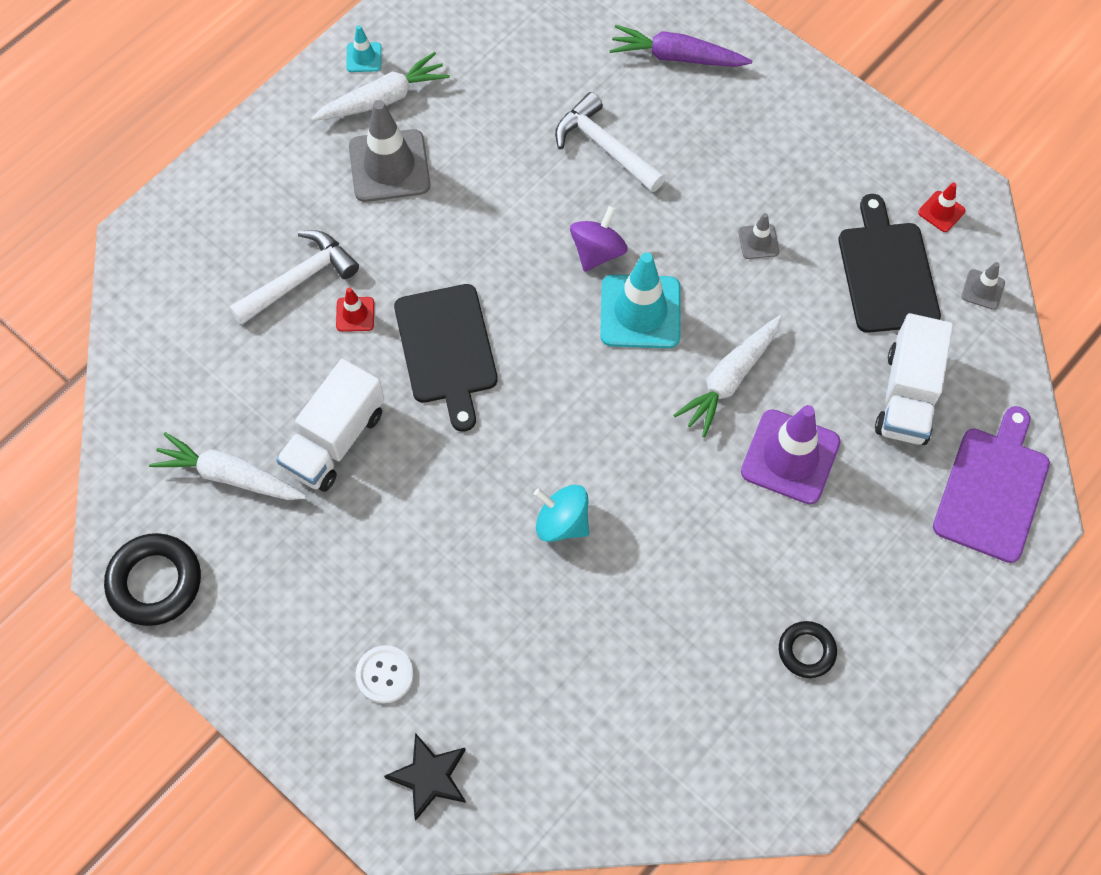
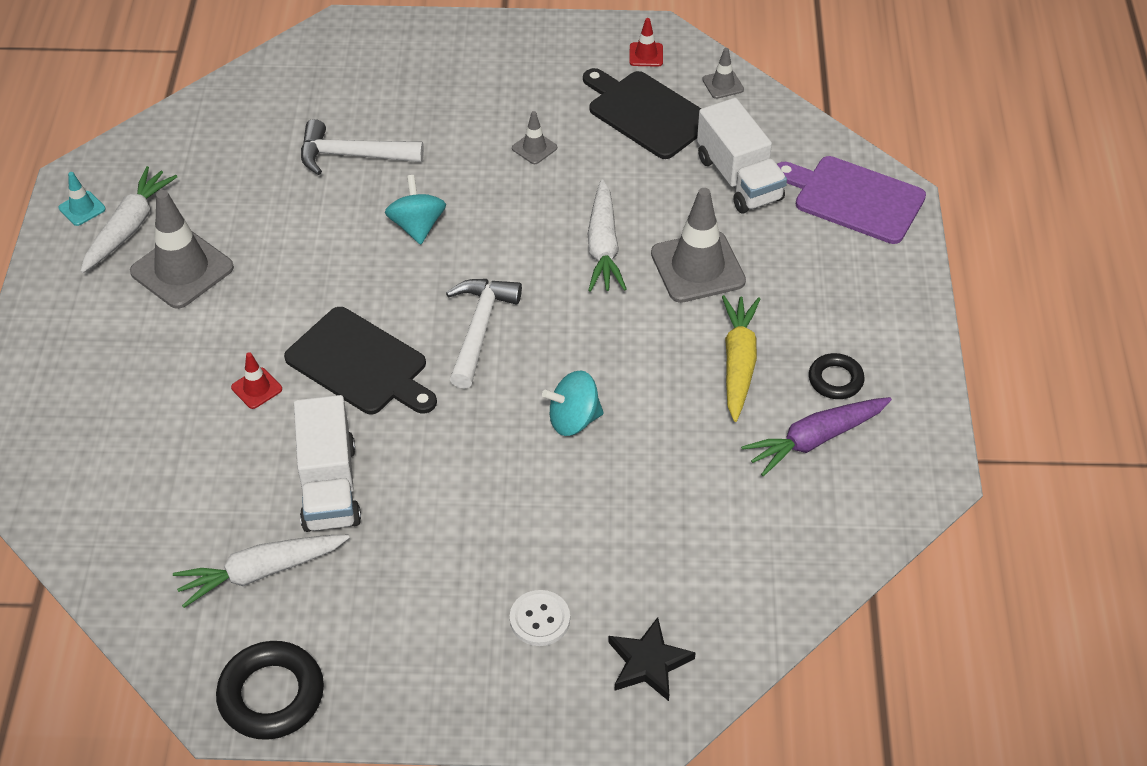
camera: 40 degrees left, 15 degrees down
white hammer [229,230,359,325] -> white hammer moved to [446,279,522,389]
purple spinning top [570,206,628,272] -> turquoise spinning top [385,175,446,245]
turquoise traffic cone [600,252,681,348] -> none
purple carrot [609,25,752,67] -> purple carrot moved to [741,397,892,476]
purple traffic cone [741,405,840,504] -> grey traffic cone [651,188,746,303]
purple cutting board [933,406,1050,563] -> purple cutting board turned 45 degrees counterclockwise [777,156,926,244]
none -> yellow carrot [722,295,760,422]

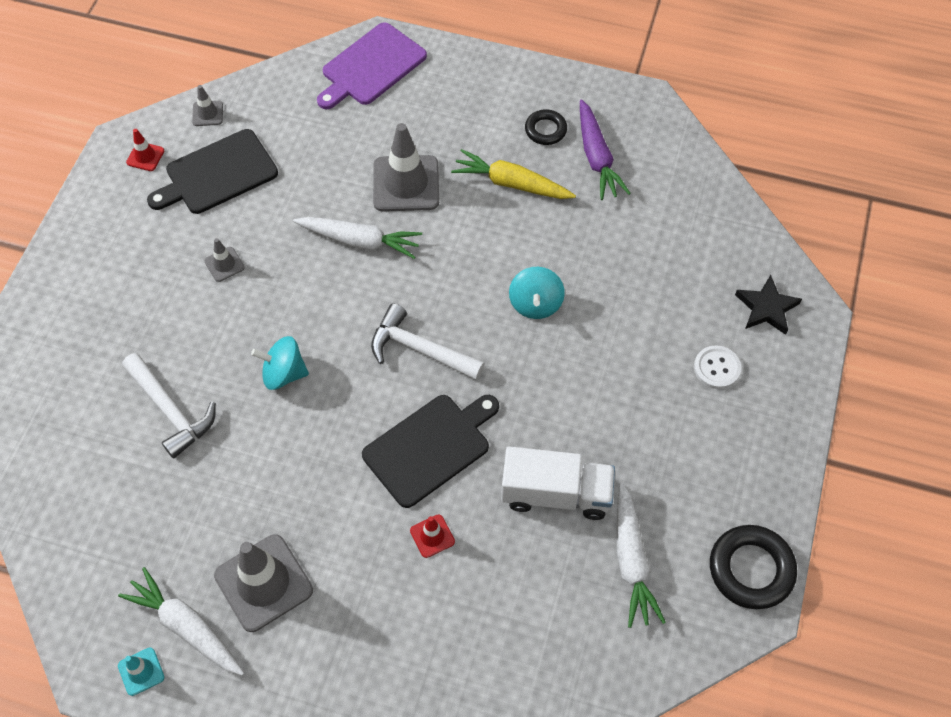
camera: 75 degrees left, 10 degrees up
white hammer [301,119,424,175] -> white hammer turned 60 degrees counterclockwise [122,353,216,459]
white truck [697,98,787,214] -> none

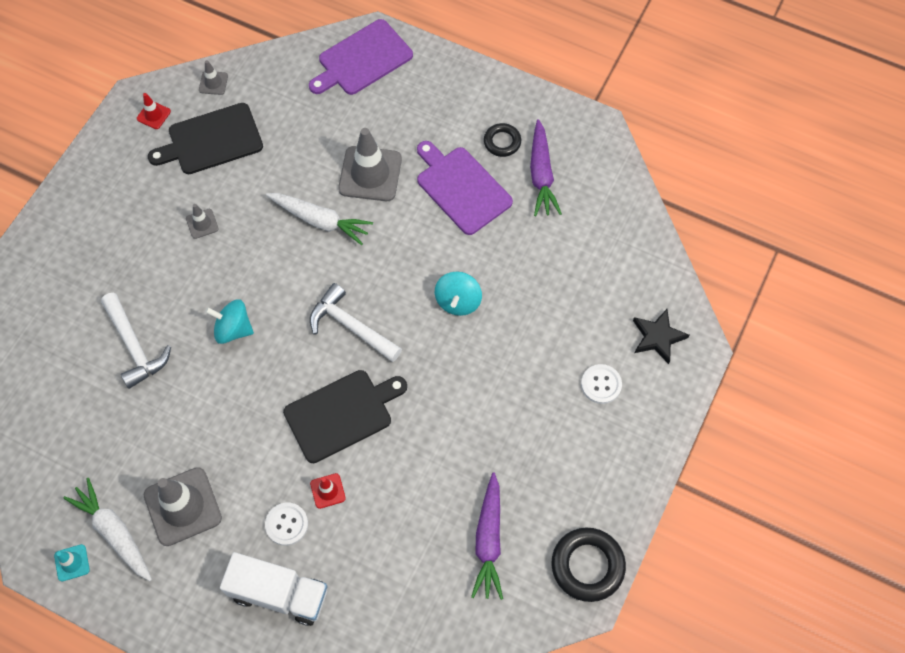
camera: 10 degrees right, 5 degrees up
yellow carrot [451,149,576,199] -> purple cutting board [417,141,513,235]
white truck [501,446,615,520] -> white truck moved to [220,552,327,626]
white carrot [617,482,666,628] -> purple carrot [471,473,503,600]
none -> white button [265,503,308,546]

